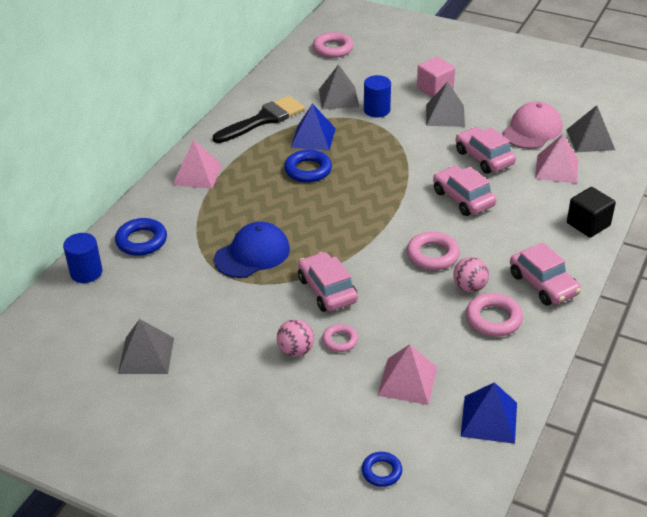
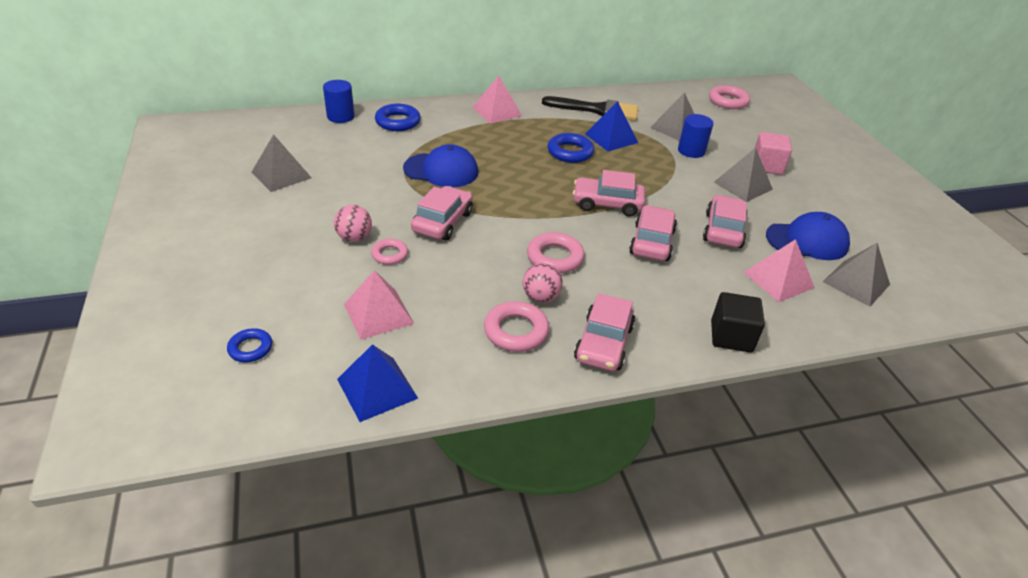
camera: 45 degrees right, 0 degrees up
pink cap [502,101,562,149] -> blue cap [766,212,850,260]
none -> pink car [573,170,645,217]

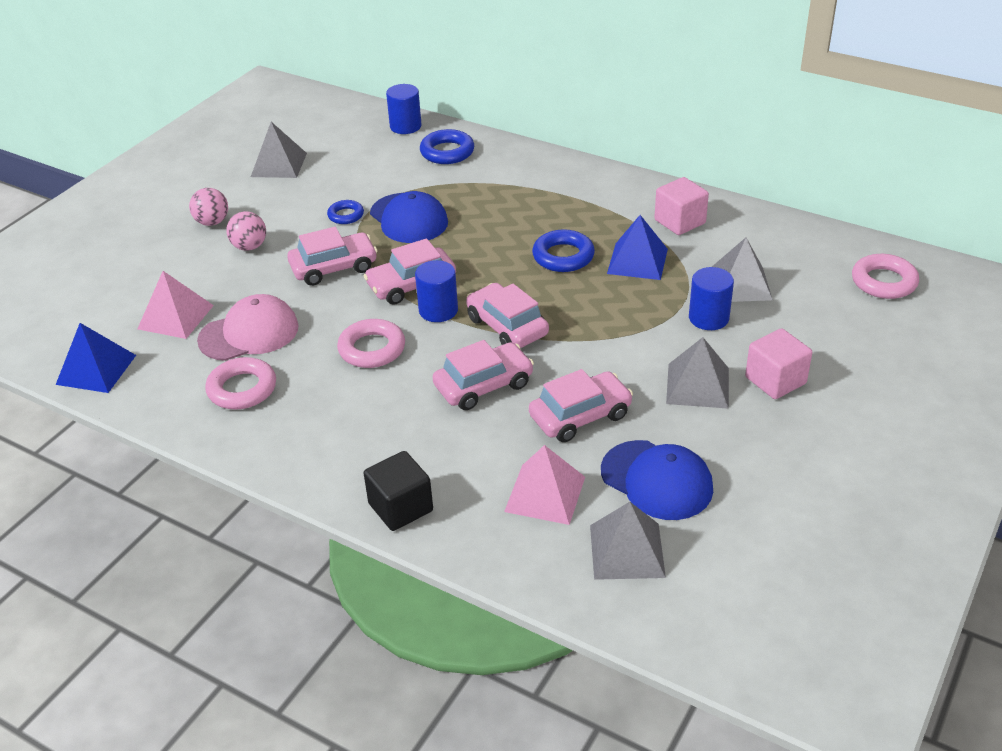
camera: 50 degrees right, 0 degrees up
blue ring [227,328,272,362] -> blue ring moved to [327,200,364,224]
pink ring [371,239,408,265] -> none
pink pyramid [472,75,522,124] -> none
pink ball [523,263,563,303] -> pink ball moved to [189,188,228,226]
black brush [542,96,638,120] -> pink cube [654,177,709,235]
pink car [574,293,635,371] -> pink car moved to [364,238,456,305]
none -> pink cap [197,294,299,361]
none -> blue cylinder [415,260,458,322]

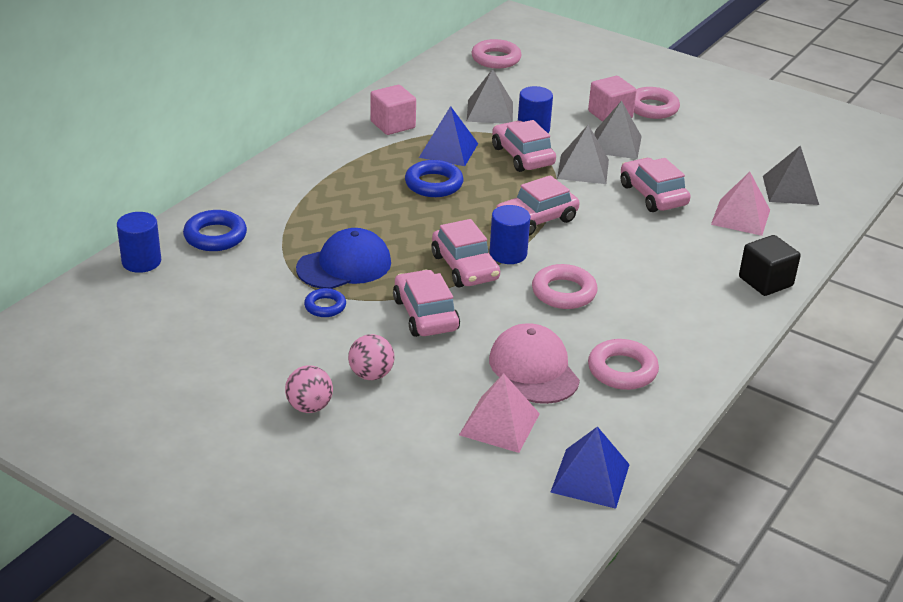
camera: 90 degrees left, 5 degrees down
grey pyramid [251,122,307,178] -> grey pyramid moved to [557,125,609,184]
pink car [433,340,534,410] -> pink car moved to [492,120,556,172]
blue cap [601,440,713,520] -> none
none -> pink ring [634,87,680,119]

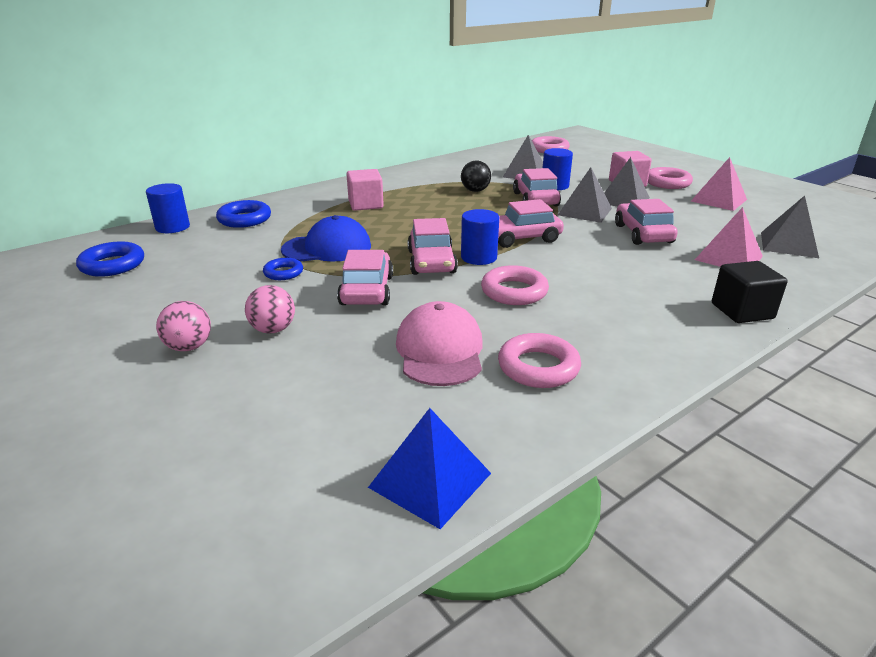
camera: 20 degrees right, 5 degrees down
pink cube [370,85,416,135] -> pink cube moved to [346,169,384,211]
blue ring [405,160,463,197] -> blue ring moved to [76,241,144,277]
blue pyramid [419,106,478,166] -> black ball [461,160,491,192]
pink pyramid [459,373,540,453] -> pink pyramid moved to [691,157,747,211]

